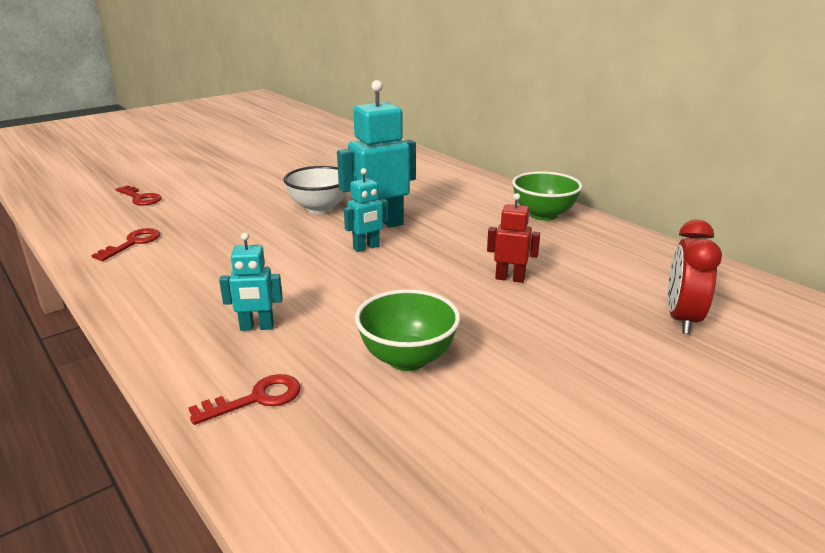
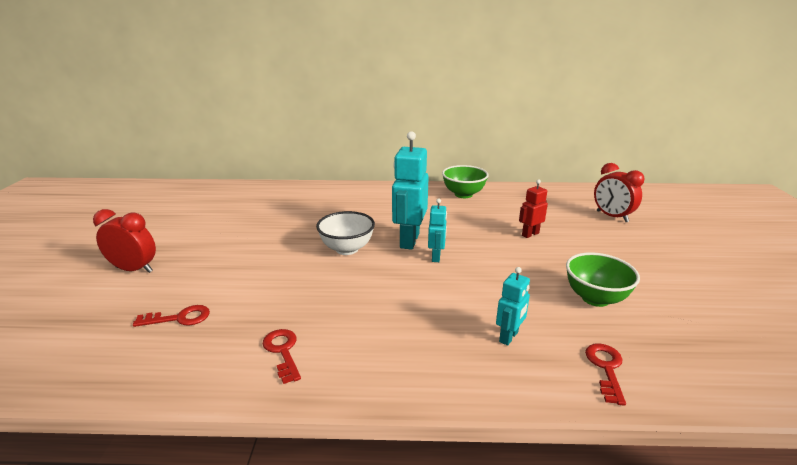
camera: 50 degrees left, 0 degrees up
none -> red clock [93,209,156,273]

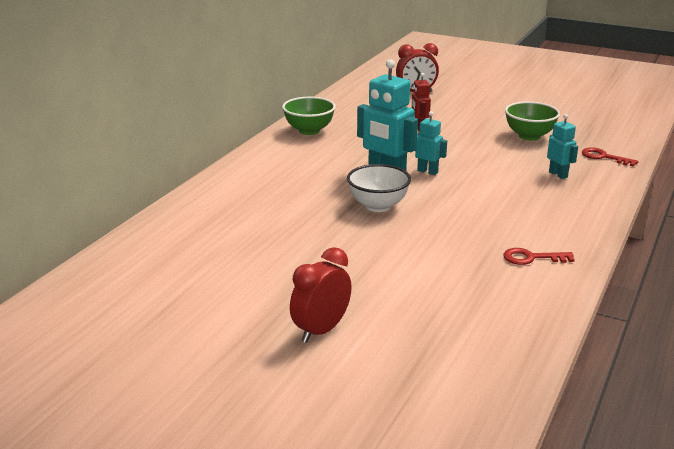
camera: 65 degrees left, 0 degrees up
red key [133,305,210,327] -> none

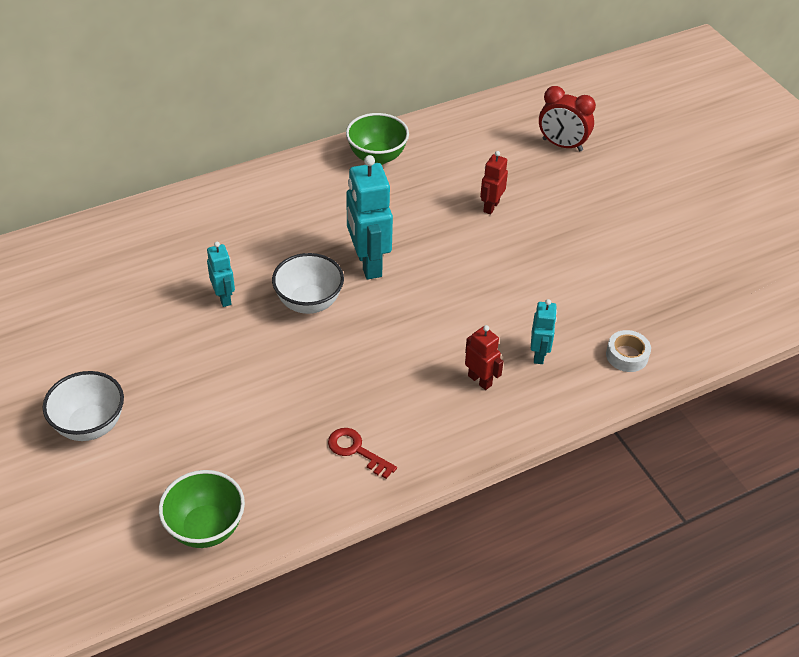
camera: 35 degrees right, 20 degrees up
red clock [290,247,352,343] -> white bowl [43,371,124,441]
turquoise robot [415,111,447,175] -> turquoise robot moved to [207,242,235,307]
green bowl [505,101,560,141] -> green bowl moved to [159,470,245,548]
red key [582,147,639,167] -> white tape [606,330,651,372]
none -> red robot [465,325,504,390]

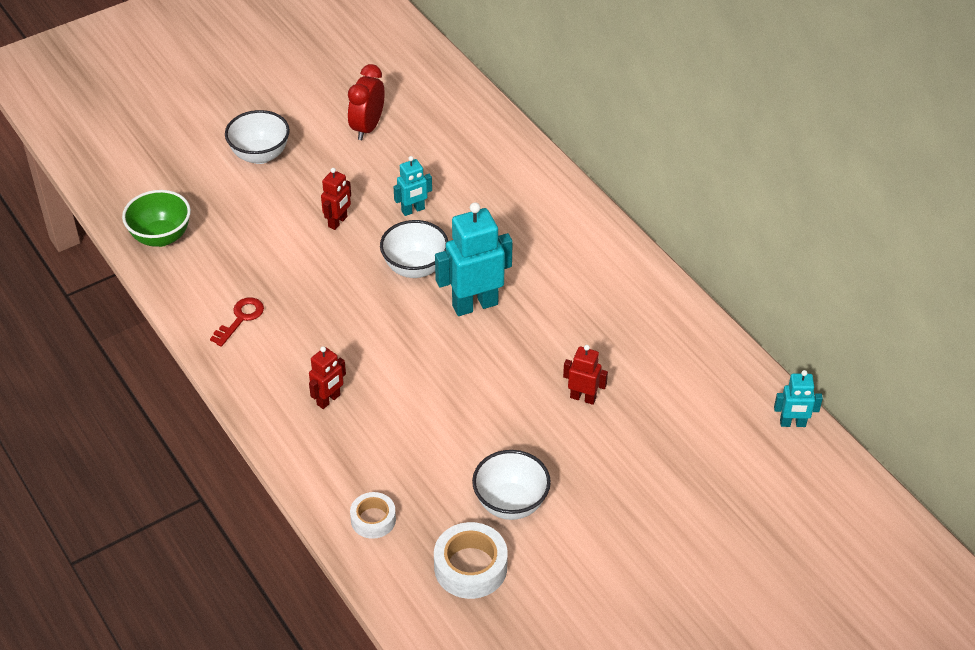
camera: 85 degrees right, 0 degrees up
green bowl [346,113,409,165] -> none
turquoise robot [531,299,557,364] -> turquoise robot moved to [774,370,823,427]
red clock [539,86,596,151] -> red clock moved to [348,64,385,140]
none -> red robot [321,168,351,230]
none -> white tape [434,522,508,599]
none -> white bowl [472,450,551,520]

